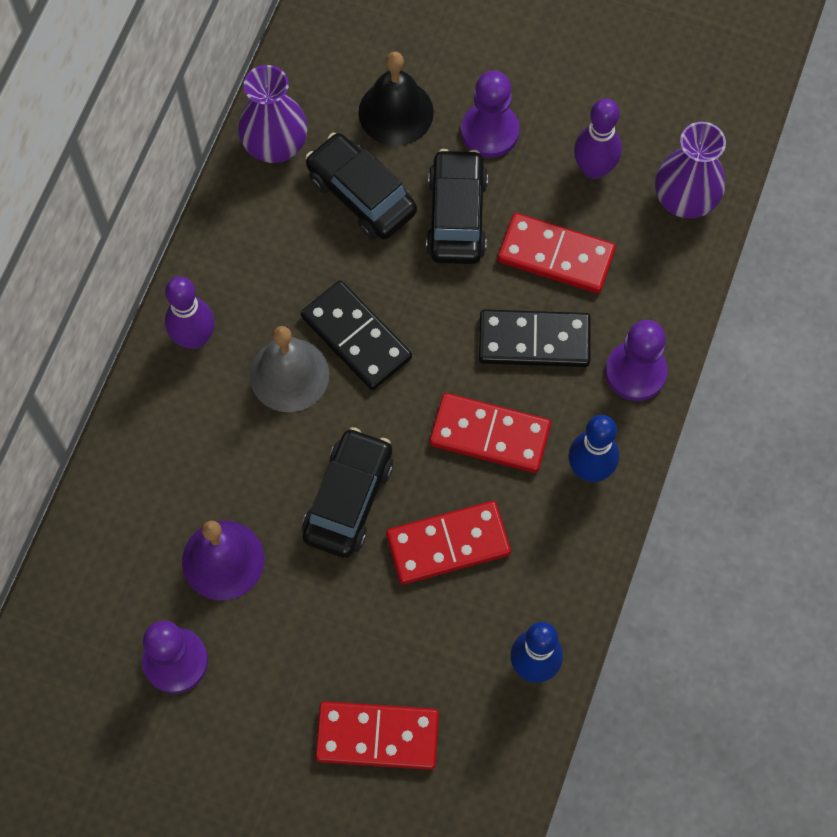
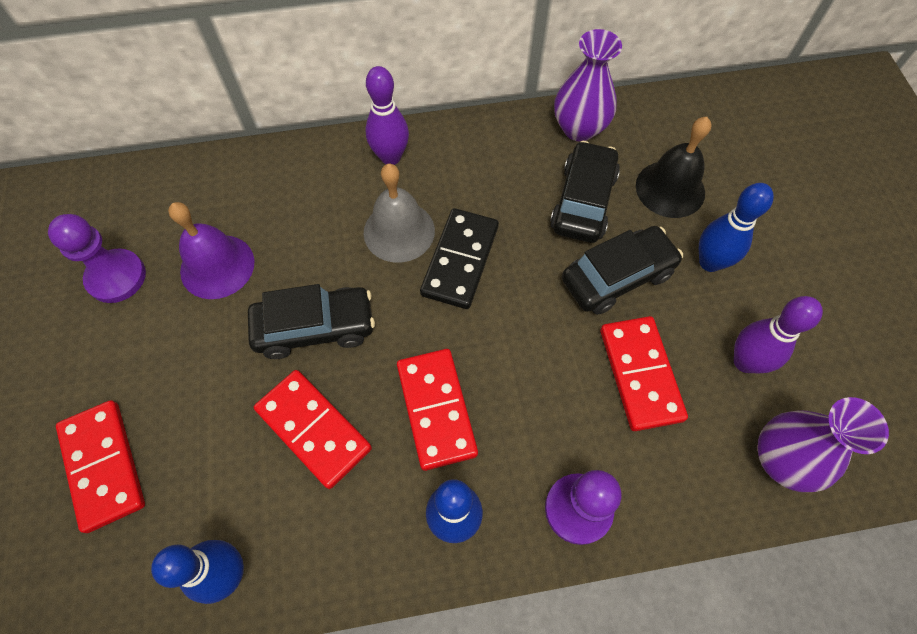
camera: 60 degrees right, 5 degrees down
purple pawn [461,71,520,158] -> blue bowling pin [699,183,774,272]
black domino [479,309,591,367] -> none

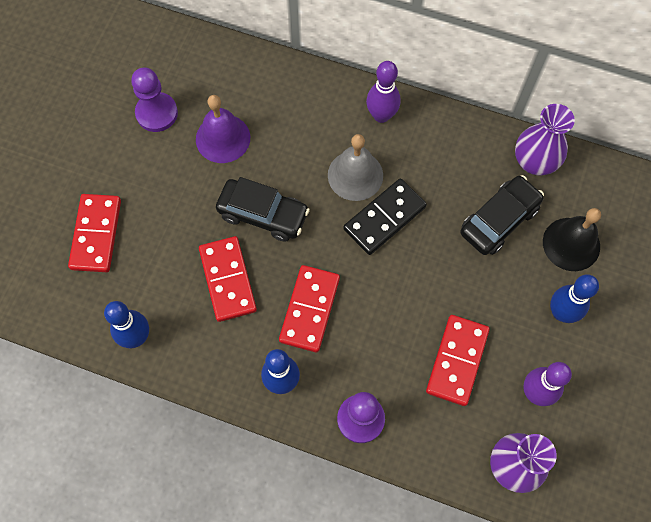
camera: 30 degrees right, 5 degrees up
black car [562,226,683,315] -> none

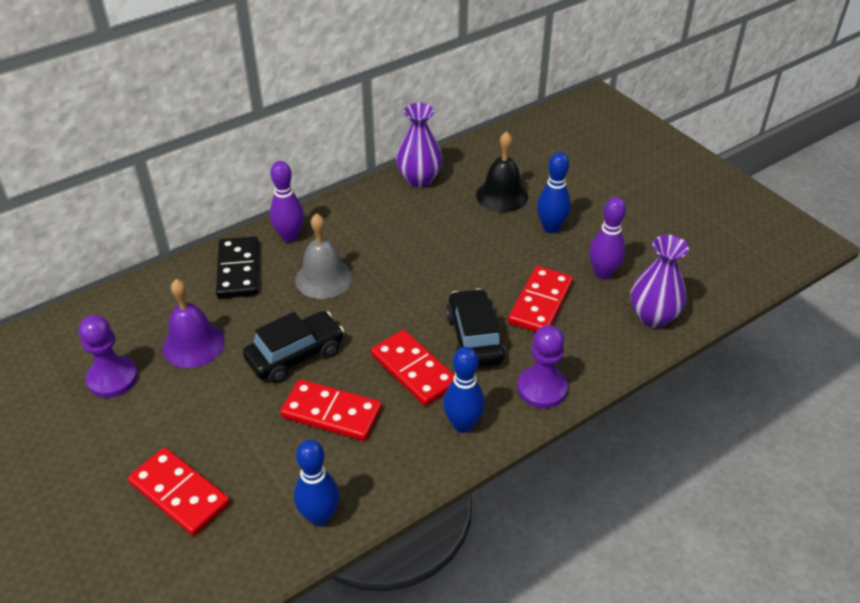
camera: 55 degrees left, 25 degrees down
black domino [344,178,427,255] -> black domino moved to [216,236,259,299]
red domino [426,315,490,406] -> red domino turned 60 degrees clockwise [508,266,573,332]
black car [461,175,544,255] -> black car moved to [446,288,506,367]

